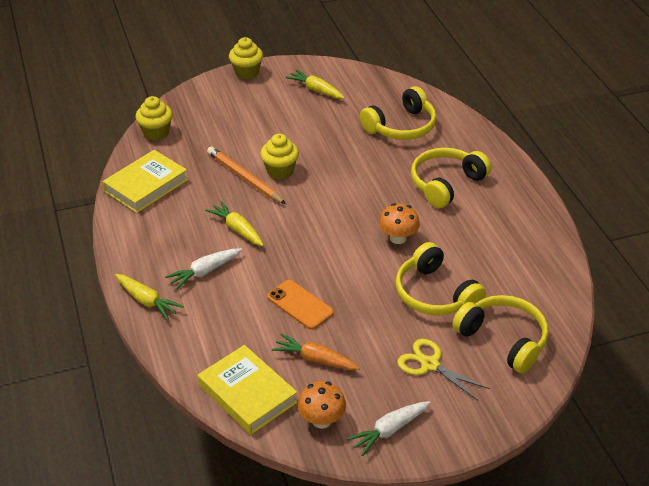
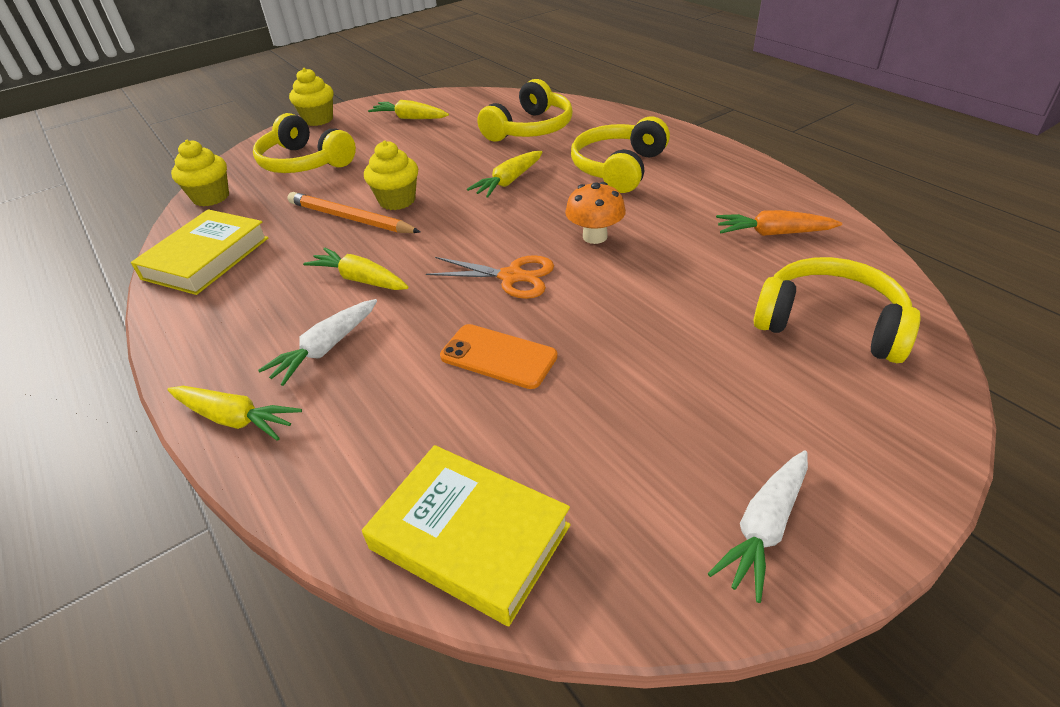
camera: 15 degrees left, 0 degrees up
orange carrot [272,333,360,370] -> orange carrot moved to [716,210,842,236]
orange mushroom [298,381,346,429] -> none
yellow headphones [396,242,486,315] -> yellow headphones moved to [253,113,356,173]
yellow scissors [397,339,490,401] -> none
none -> orange scissors [426,255,554,299]
none -> yellow carrot [467,151,543,198]

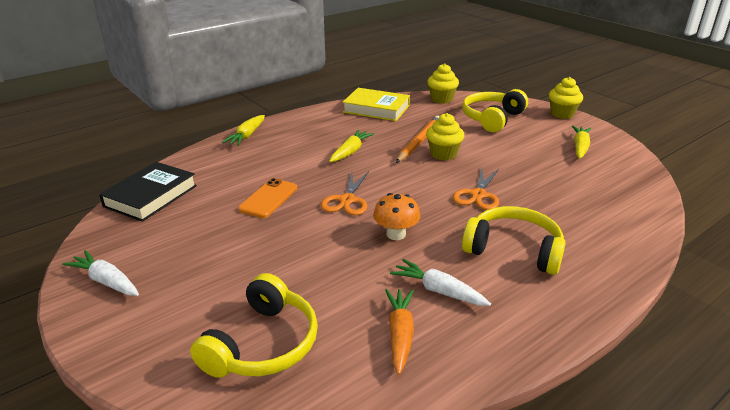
camera: 85 degrees right, 10 degrees down
white carrot [258,299,377,386] -> white carrot moved to [390,259,491,306]
yellow book [362,445,571,626] -> black book [99,162,197,222]
yellow carrot [467,151,543,198] -> orange scissors [453,167,499,210]
yellow headphones [477,79,573,142] -> none

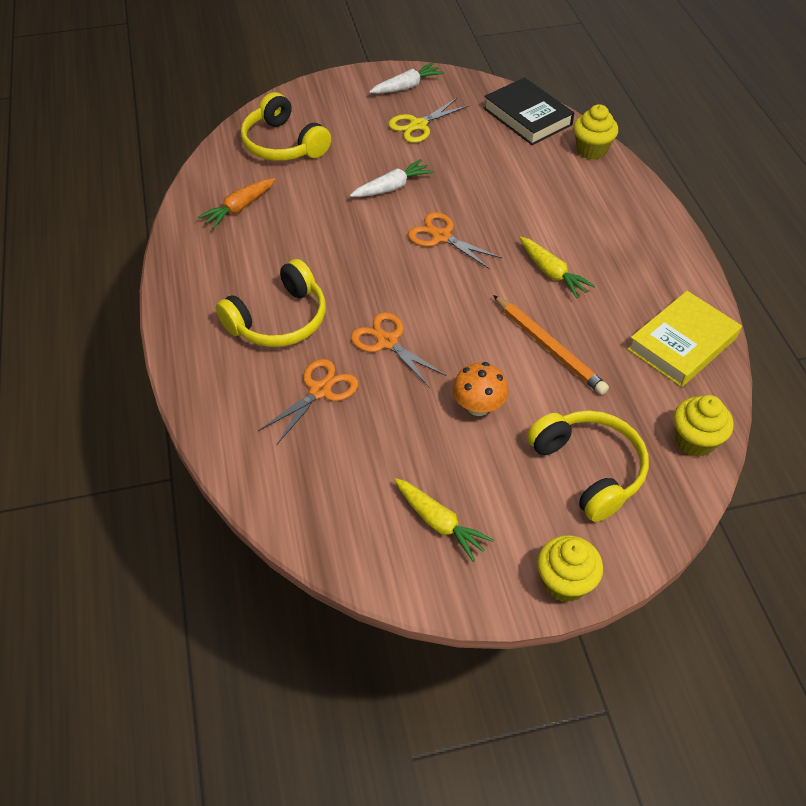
camera: 115 degrees right, 20 degrees up
yellow carrot [222,115,265,146] -> none
orange phone [238,178,297,218] -> none
orange mushroom [373,193,420,240] -> orange mushroom moved to [452,362,508,416]
orange carrot [385,289,414,375] -> orange carrot turned 105 degrees clockwise [198,178,276,229]
white carrot [390,259,491,306] -> white carrot moved to [350,159,434,197]
yellow cupcake [426,113,464,160] -> yellow cupcake moved to [573,104,618,160]
none -> orange scissors [259,359,358,444]
none -> yellow scissors [388,98,469,143]

